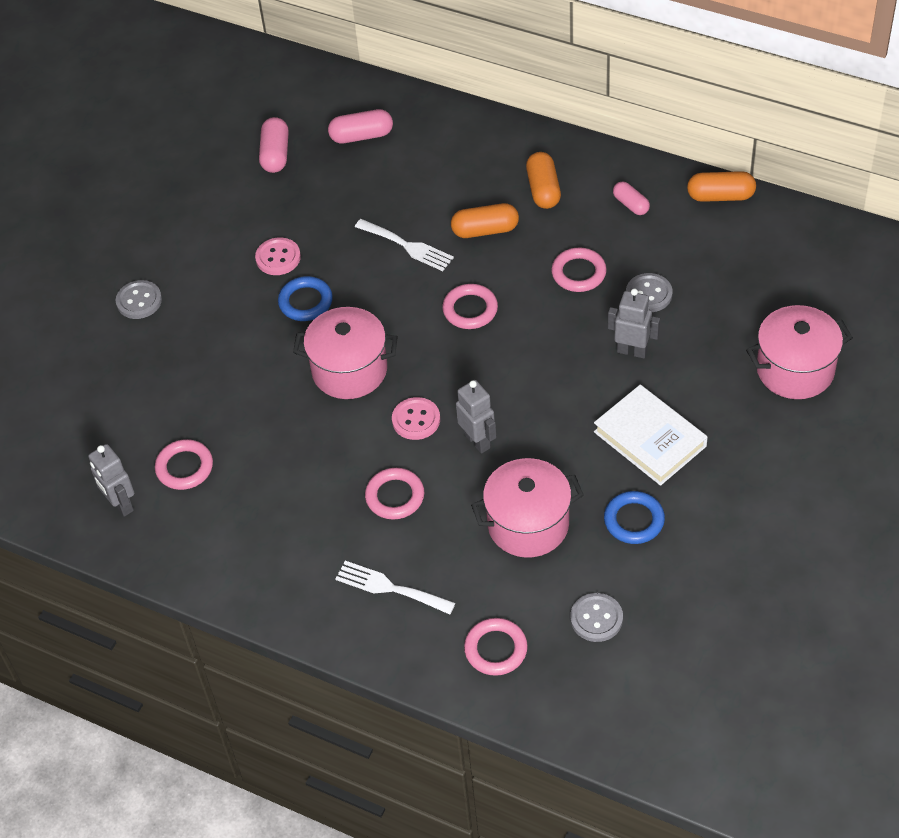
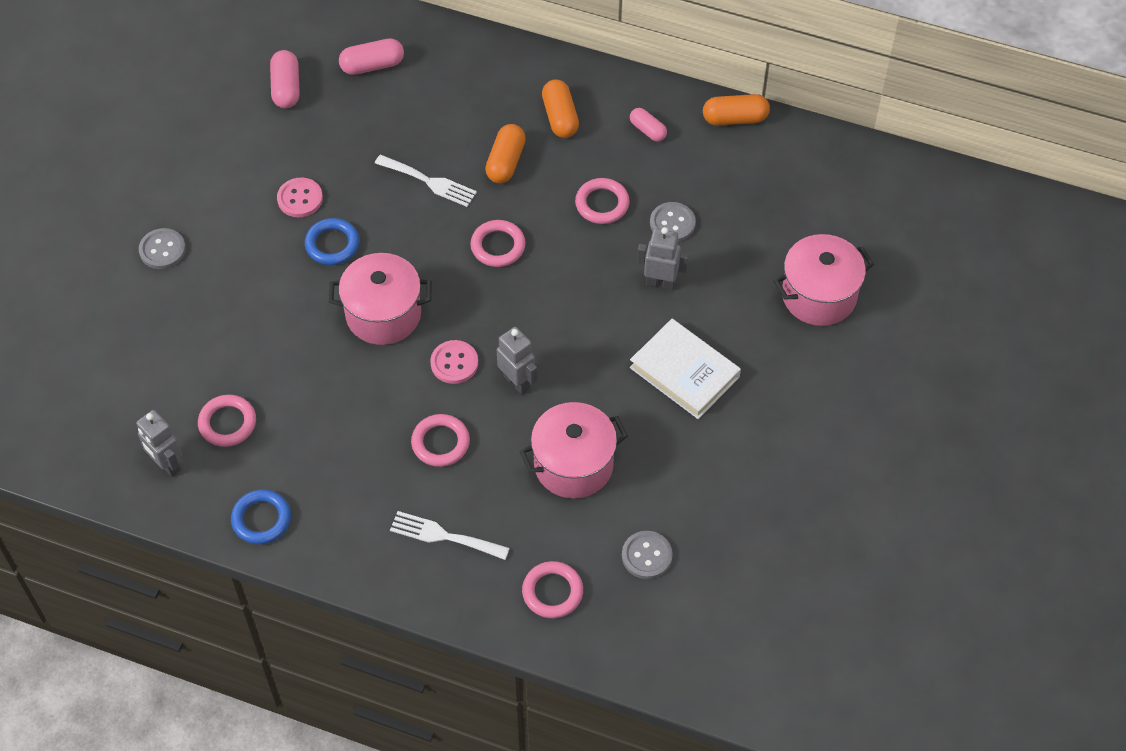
camera: 10 degrees left, 5 degrees up
orange capsule [451,203,519,238] -> orange capsule turned 60 degrees counterclockwise [485,124,526,183]
blue ring [604,491,665,544] -> blue ring moved to [231,489,291,544]

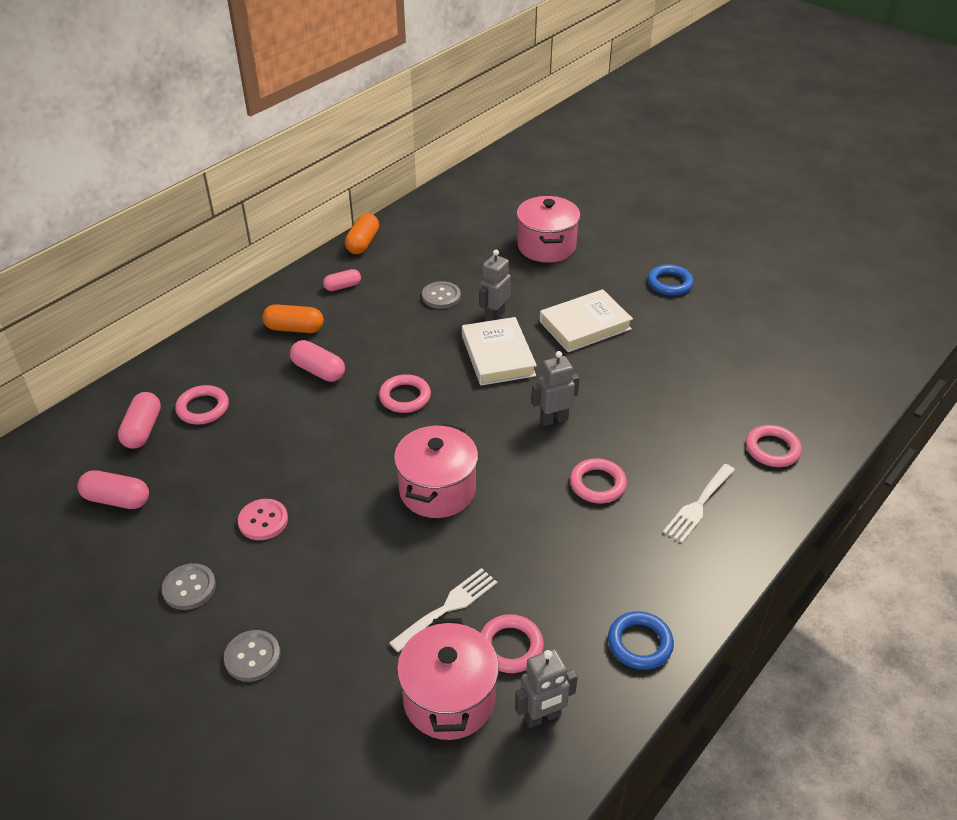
camera: 70 degrees left, 15 degrees down
blue ring [305,218,360,265] -> blue ring moved to [648,264,694,296]
white fork [375,155,477,207] -> white fork moved to [389,568,497,652]
pink button [430,340,478,384] -> none
orange capsule [485,124,526,183] -> pink capsule [290,340,345,382]
pink pot [520,402,628,499] -> pink pot moved to [397,618,499,740]
pink ring [575,178,630,224] -> pink ring moved to [175,385,229,424]
grey button [622,531,673,579] -> grey button moved to [161,563,216,610]
none -> white book [462,317,537,386]

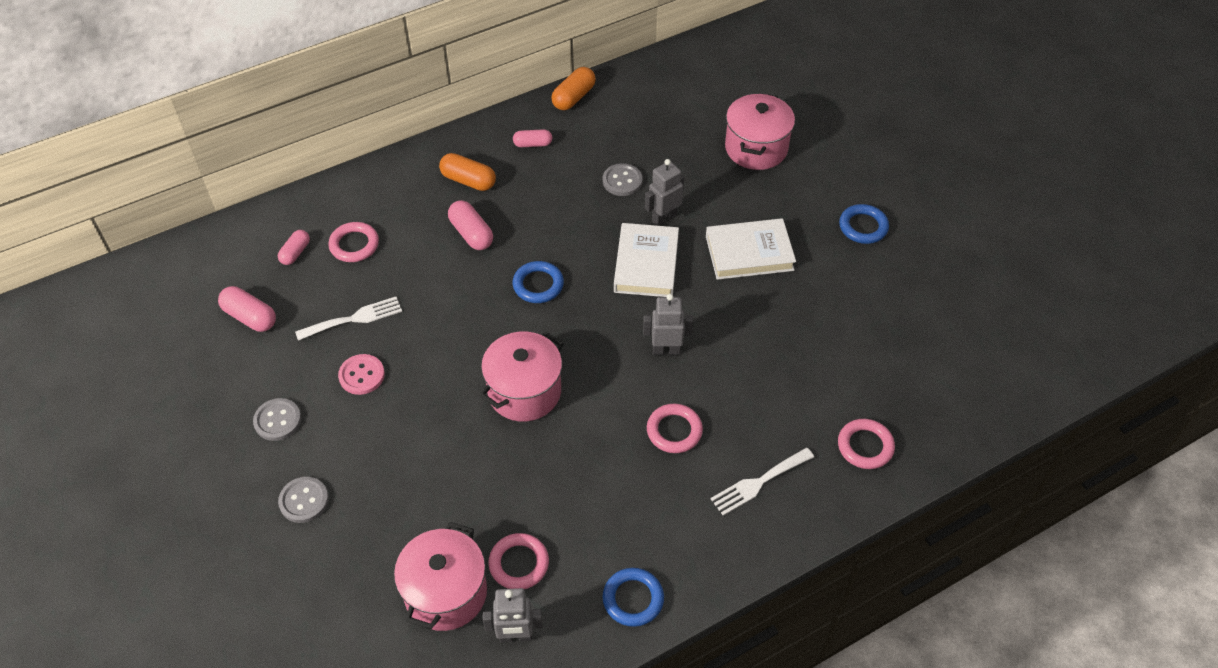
camera: 20 degrees right, 10 degrees up
pink capsule [118,392,161,449] -> pink capsule [278,230,310,265], size x0.67
pink ring [379,374,431,413] -> blue ring [512,261,564,303]
white fork [389,568,497,652] -> white fork moved to [295,297,402,341]

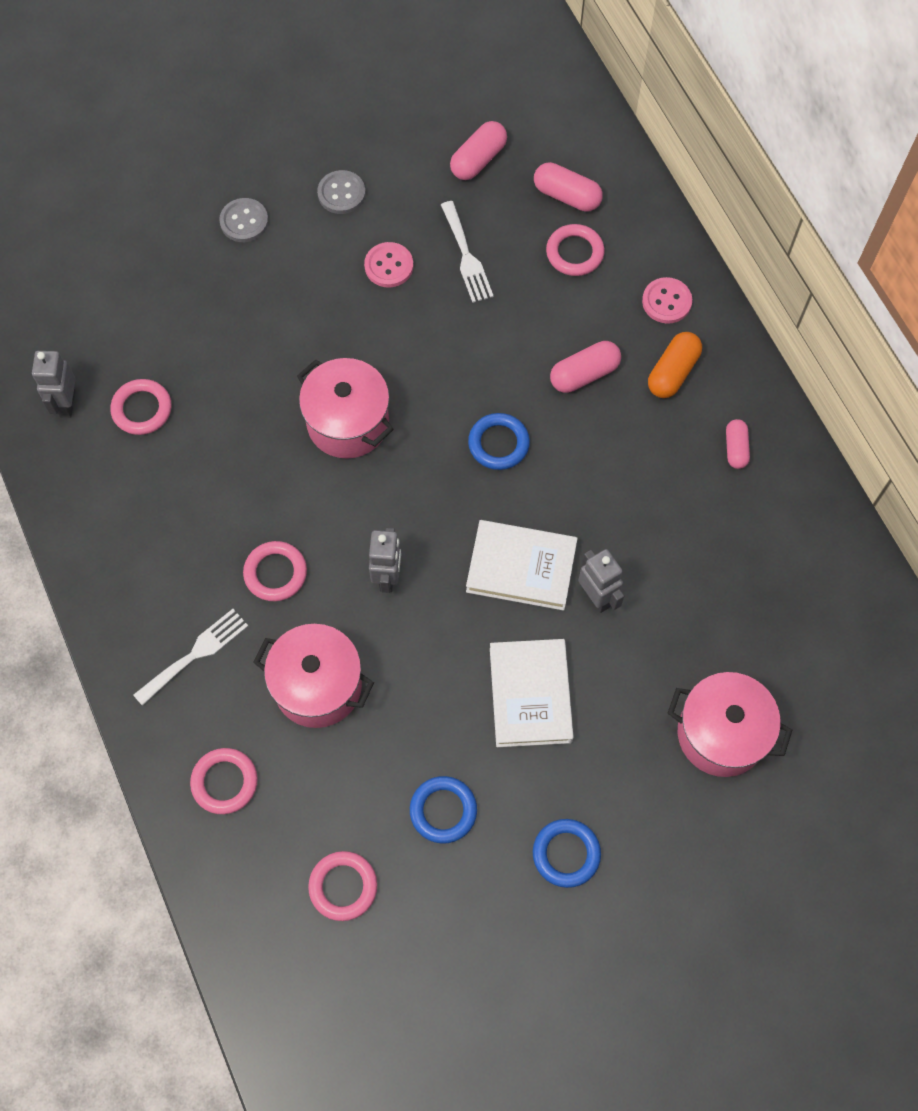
camera: 95 degrees right, 15 degrees up
pink capsule [278,230,310,265] -> pink capsule [534,162,603,212], size x1.50
pink pot [394,522,487,631] -> pink pot moved to [253,624,374,728]
orange capsule [551,67,596,110] -> none
blue ring [602,568,664,627] -> blue ring moved to [410,776,477,844]
grey button [603,163,643,196] -> none
white fork [710,448,814,516] -> white fork turned 75 degrees clockwise [133,609,248,706]
none -> pink ring [308,851,377,921]
none -> pink button [642,277,692,324]

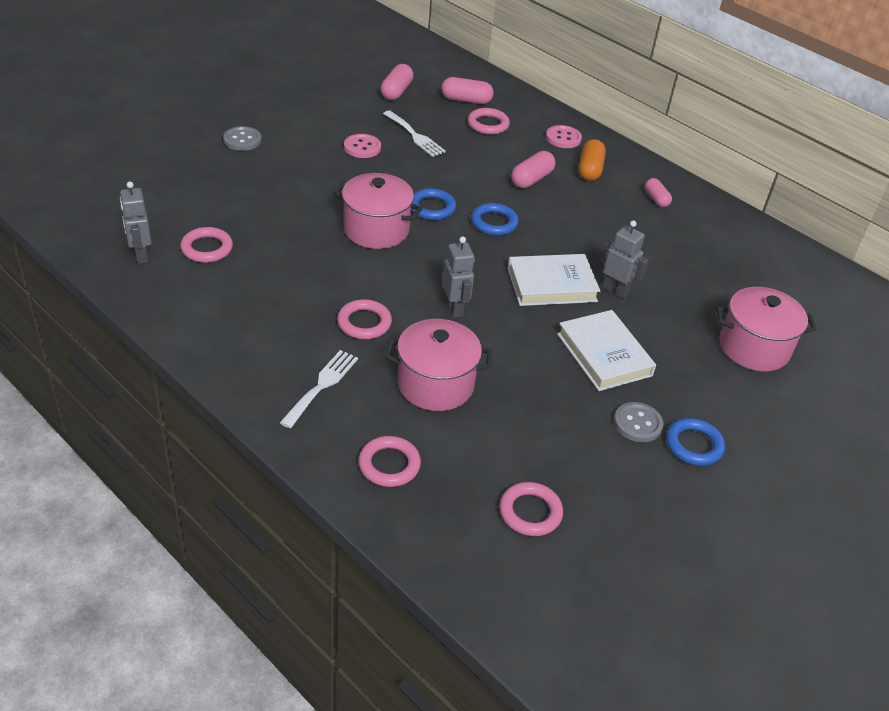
camera: 25 degrees left, 25 degrees down
grey button [317,170,366,214] -> grey button moved to [614,402,664,442]
blue ring [410,776,477,844] -> blue ring moved to [411,188,456,220]

